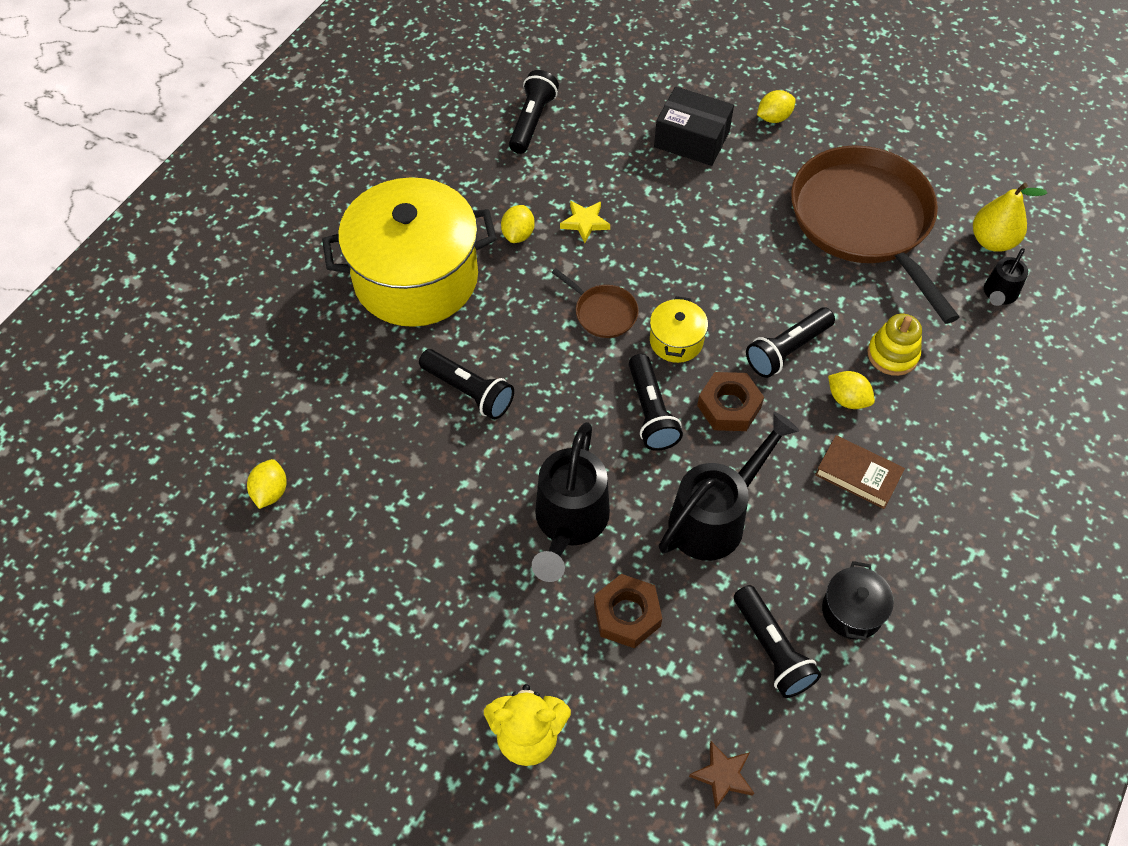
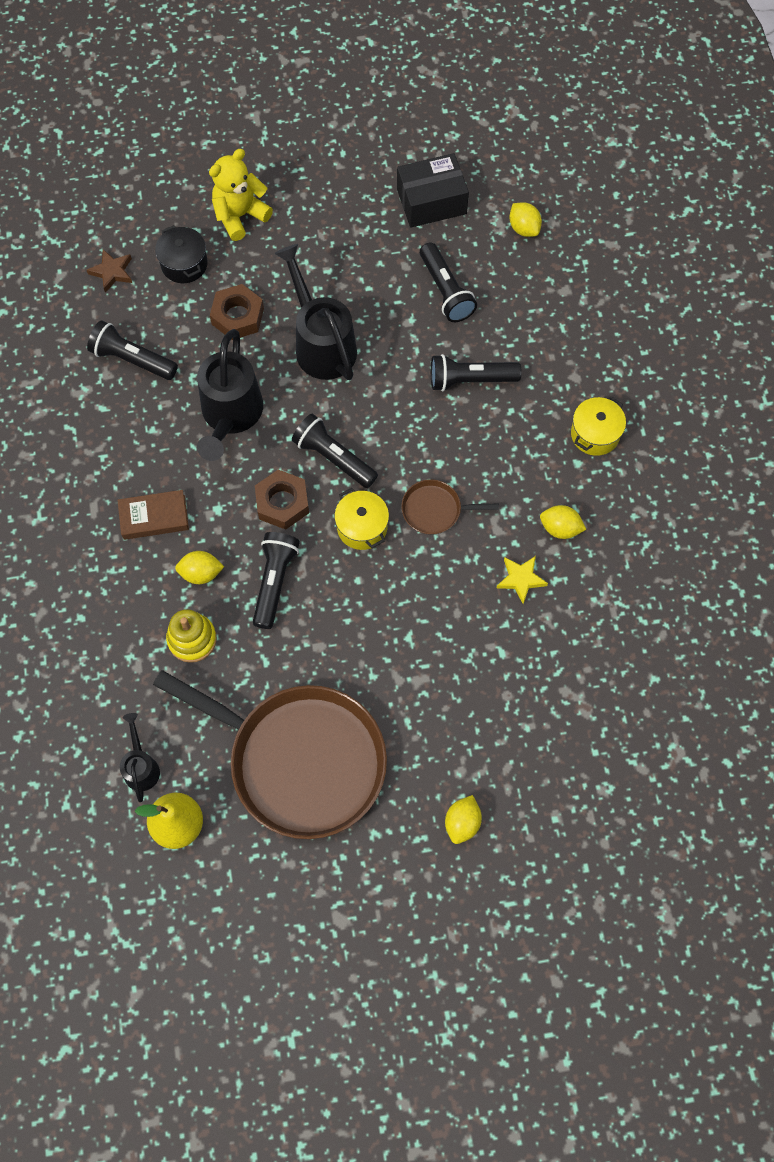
camera: 140 degrees right, 10 degrees up
yellow pot [322,177,497,327] -> yellow pot [571,396,626,456], size x0.42
yellow lemon [501,205,535,243] -> yellow lemon turned 45 degrees counterclockwise [540,505,587,539]
black flashlight [509,70,559,154] -> black flashlight moved to [420,242,477,322]
black box [654,86,734,166] -> black box moved to [397,153,469,228]
black pot [822,561,894,640] -> black pot moved to [155,225,208,283]

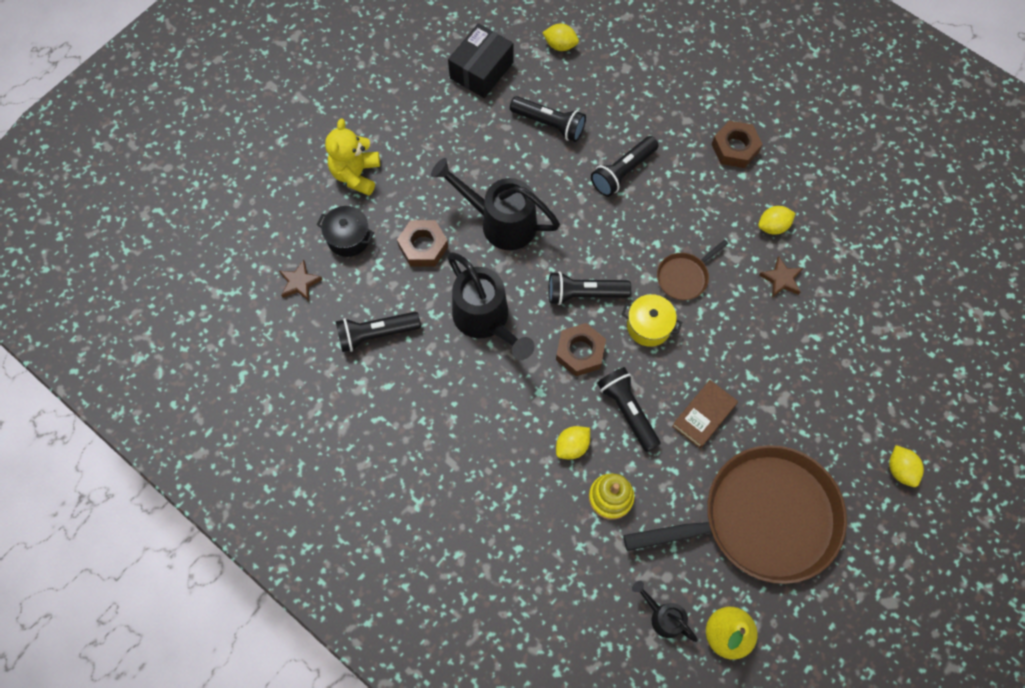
camera: 40 degrees left, 0 degrees up
brown book [118,490,189,540] -> brown book moved to [672,380,738,449]
yellow star [497,556,548,604] -> brown star [759,256,803,298]
yellow pot [571,396,626,456] -> brown nut [712,121,763,168]

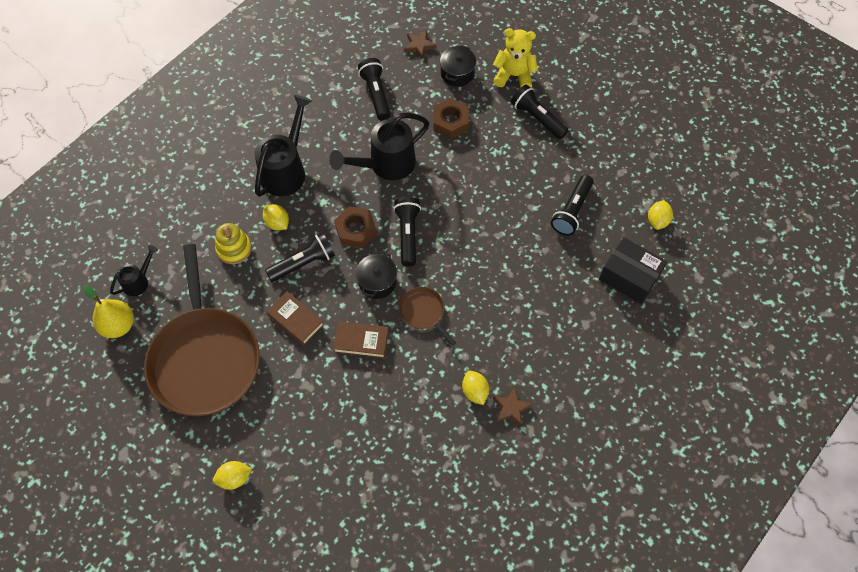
camera: 90 degrees right, 5 degrees down
black watering can [431,158,560,250] -> black watering can moved to [255,95,312,197]
black box [448,23,514,98] -> black box moved to [599,237,667,304]
black flashlight [591,136,659,197] -> black flashlight moved to [511,85,569,139]
yellow pot [621,294,682,347] -> black pot [356,251,397,299]
brown nut [712,121,763,168] -> none
brown star [759,256,803,298] -> brown star moved to [493,387,533,426]
none -> brown book [333,321,389,358]

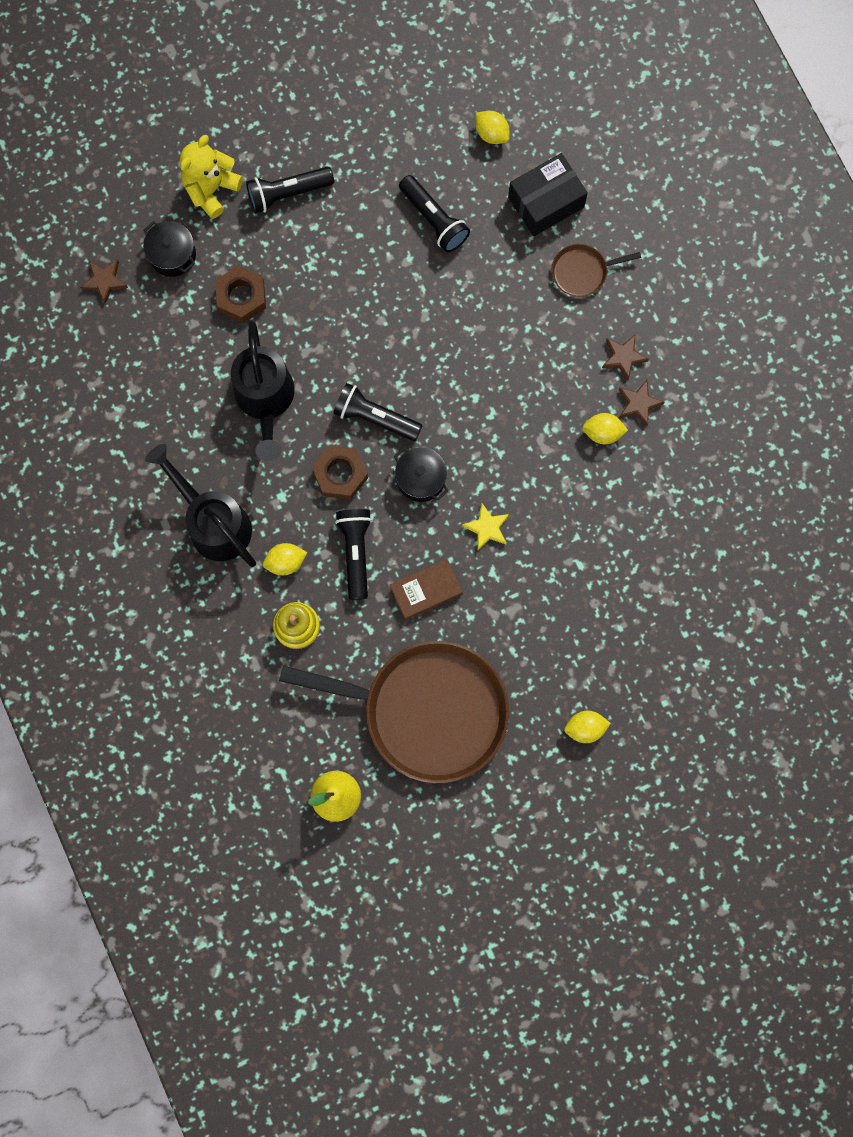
camera: 65 degrees left, 15 degrees up
black watering can [110,245,158,296] -> none
yellow lemon [213,461,252,490] -> yellow lemon turned 75 degrees clockwise [564,711,611,743]
brown book [333,321,389,358] -> yellow star [462,503,509,551]
black flashlight [358,58,390,120] -> none
brown pan [399,287,456,346] -> brown pan moved to [552,244,641,297]
none -> brown star [602,335,649,381]

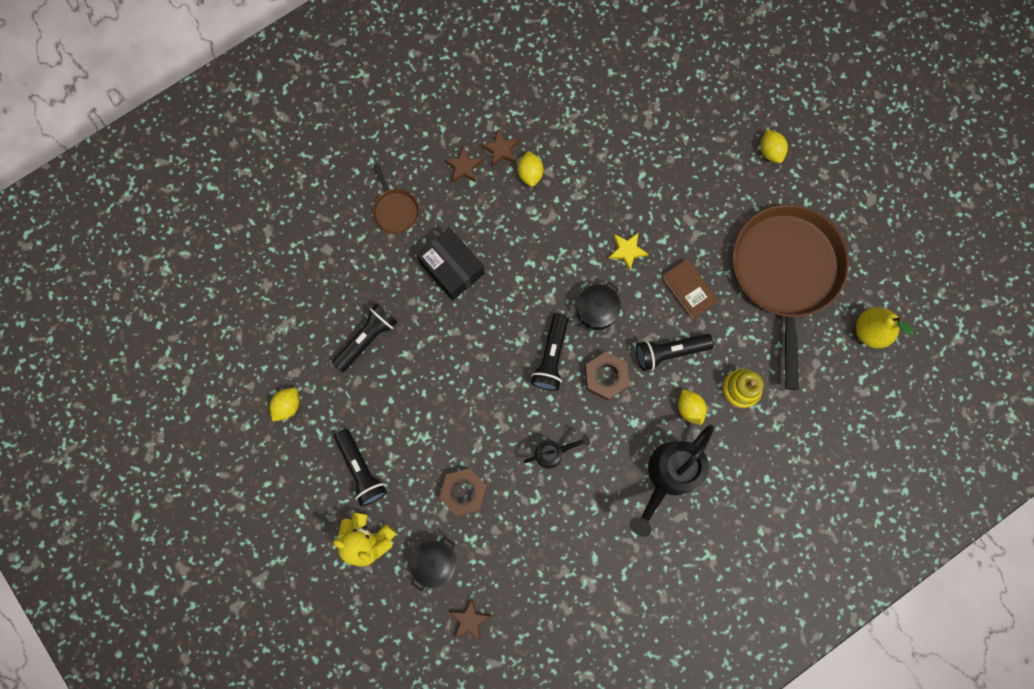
camera: 100 degrees left, 0 degrees up
black watering can [231,321,295,461] -> black watering can [524,434,590,468], size x0.52
yellow lemon [476,111,510,144] -> yellow lemon moved to [269,388,299,422]
black box [508,153,588,236] -> black box moved to [417,227,485,300]

